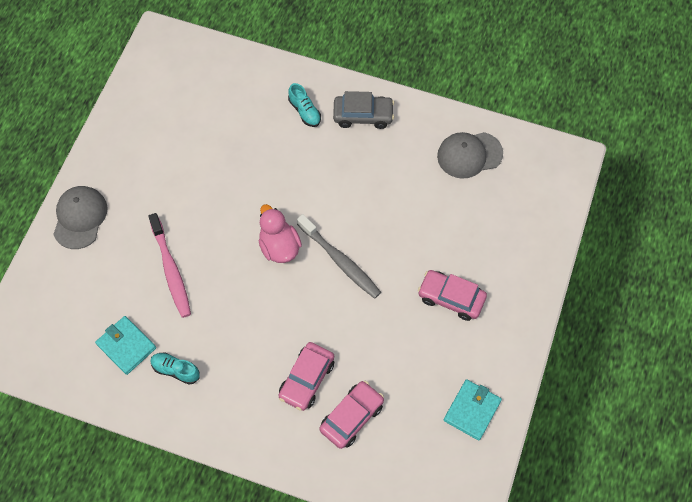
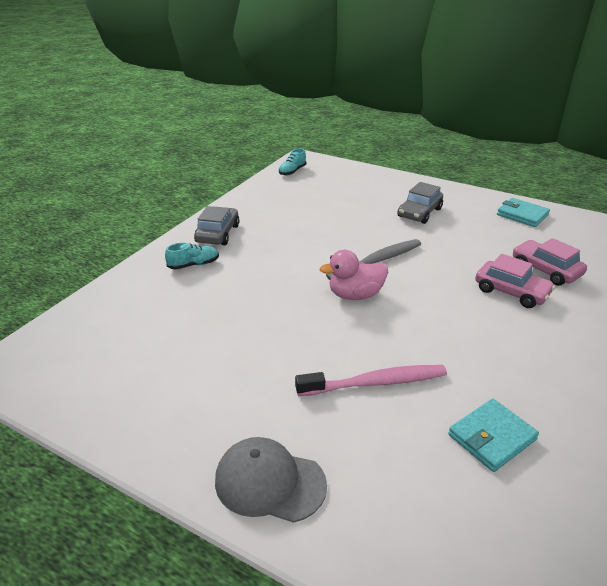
camera: 80 degrees left, 30 degrees down
turquoise shoe [150,352,200,385] -> turquoise shoe moved to [279,148,306,176]
pink car [418,270,487,321] -> grey car [397,182,443,224]
grey cap [437,132,503,179] -> none

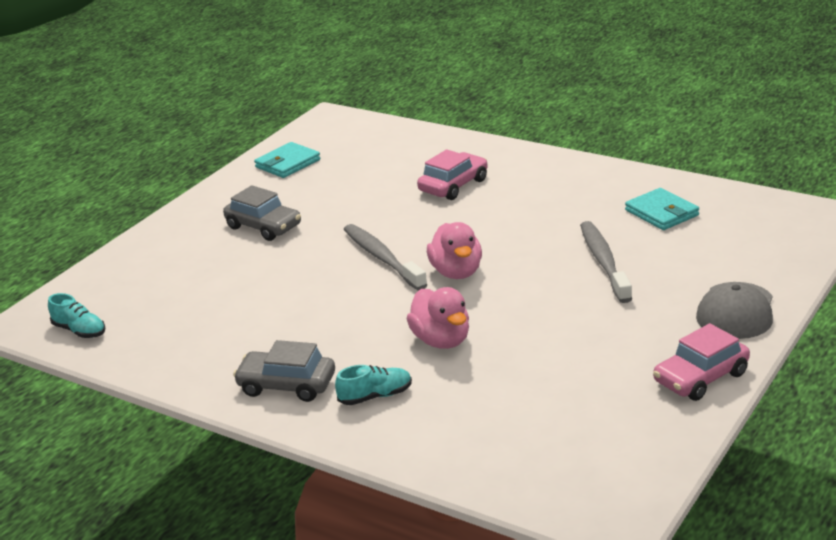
camera: 85 degrees left, 5 degrees down
turquoise shoe [165,243,219,270] -> turquoise shoe turned 90 degrees clockwise [335,365,412,405]
pink toothbrush [295,365,447,396] -> grey toothbrush [580,221,632,303]
pink car [513,238,587,286] -> pink car moved to [653,323,750,401]
none -> pink duck [407,287,469,349]

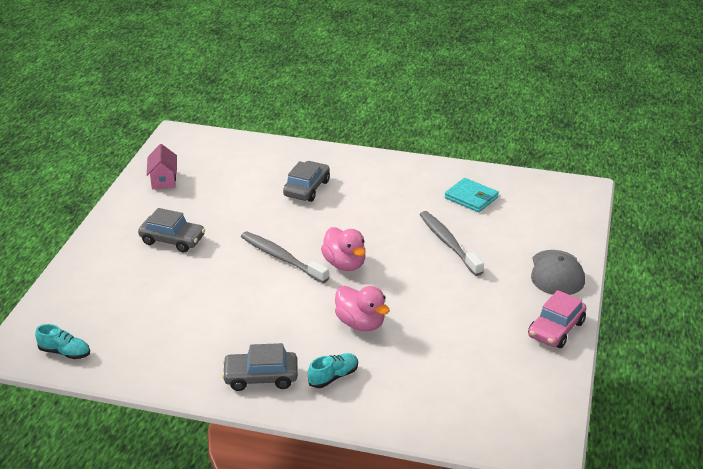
camera: 20 degrees left, 5 degrees up
turquoise wallet [254,142,320,178] -> pink house [147,144,177,189]
pink car [417,149,488,200] -> grey car [283,161,330,202]

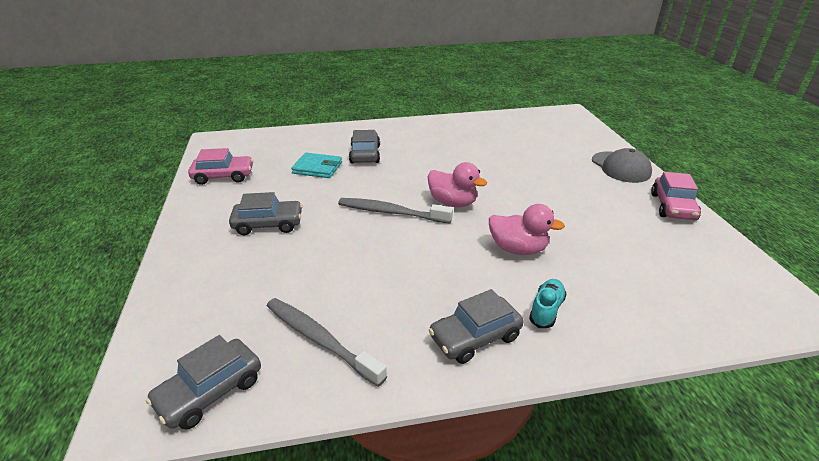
camera: 25 degrees left, 0 degrees up
turquoise shoe [35,324,90,359] -> grey car [146,335,261,430]
pink house [147,144,177,189] -> pink car [188,148,253,185]
grey toothbrush [420,211,484,276] -> grey toothbrush moved to [267,298,387,387]
turquoise wallet [444,178,499,212] -> turquoise wallet moved to [291,153,342,178]

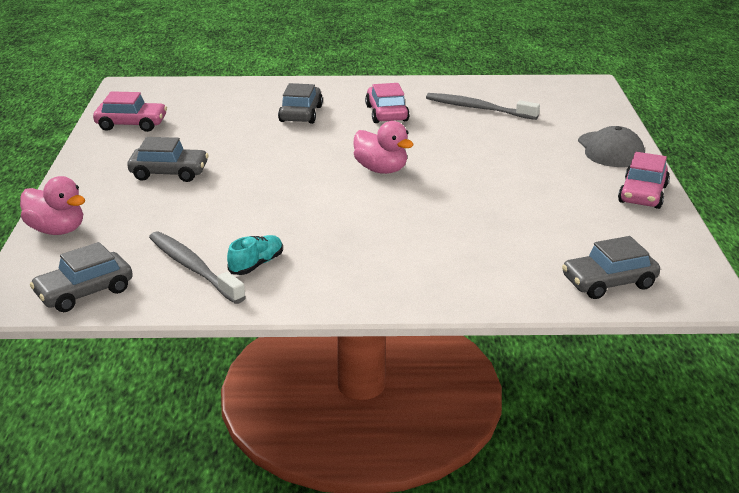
camera: 10 degrees right, 5 degrees down
turquoise wallet [291,153,342,178] -> none
grey toothbrush [338,198,453,223] -> grey toothbrush moved to [426,93,540,120]
grey car [429,289,524,364] -> grey car moved to [562,236,660,299]
pink duck [489,204,565,255] -> pink duck moved to [20,176,85,235]
turquoise shoe [529,279,566,328] -> turquoise shoe moved to [227,235,283,275]
none -> pink car [365,83,410,123]

